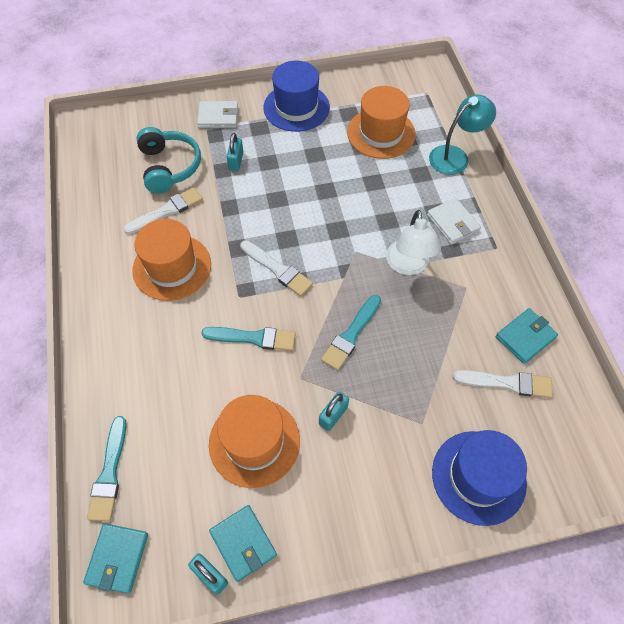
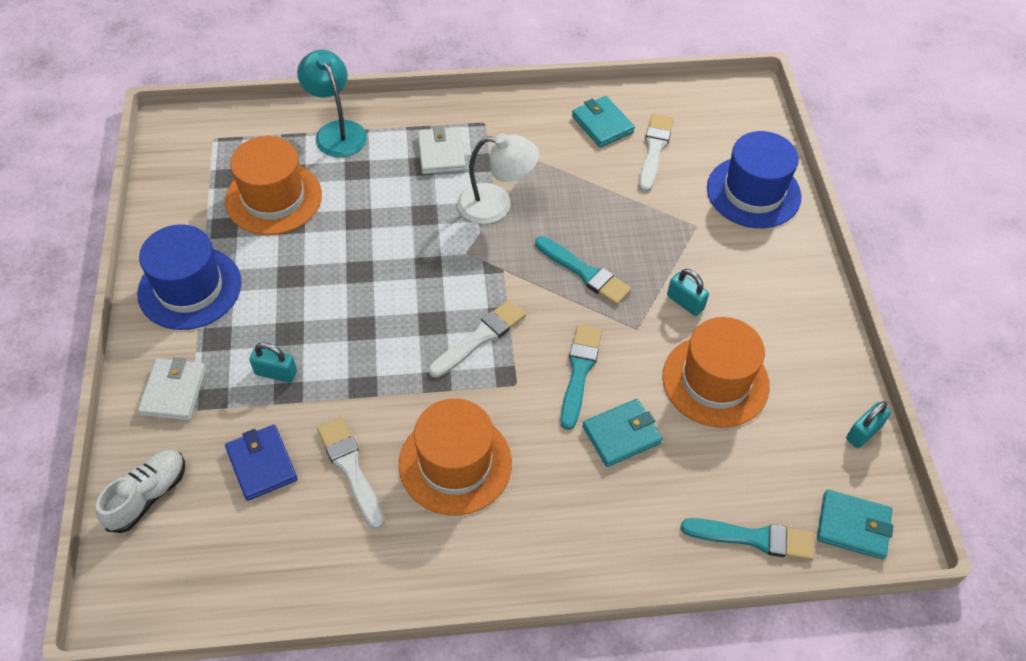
camera: 85 degrees left, 5 degrees down
turquoise headphones [136,127,201,194] -> blue wallet [225,425,297,501]
turquoise wallet [209,505,277,582] -> turquoise wallet moved to [582,399,663,467]
white wallet [427,198,481,245] -> white wallet turned 75 degrees counterclockwise [418,126,466,174]
none -> white shoe [96,450,185,533]

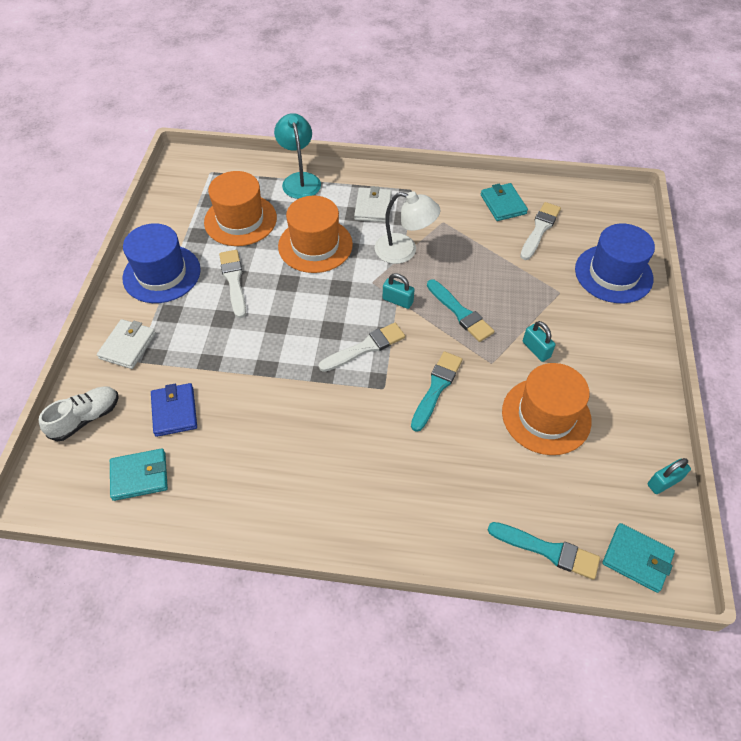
camera: 15 degrees right, 0 degrees up
turquoise padlock [250,342,297,383] -> turquoise padlock moved to [383,273,415,309]
white brush [317,418,384,529] -> white brush moved to [219,250,246,318]
orange hat [399,398,512,515] -> orange hat moved to [278,196,353,273]
turquoise wallet [582,399,663,467] -> turquoise wallet moved to [110,448,168,501]

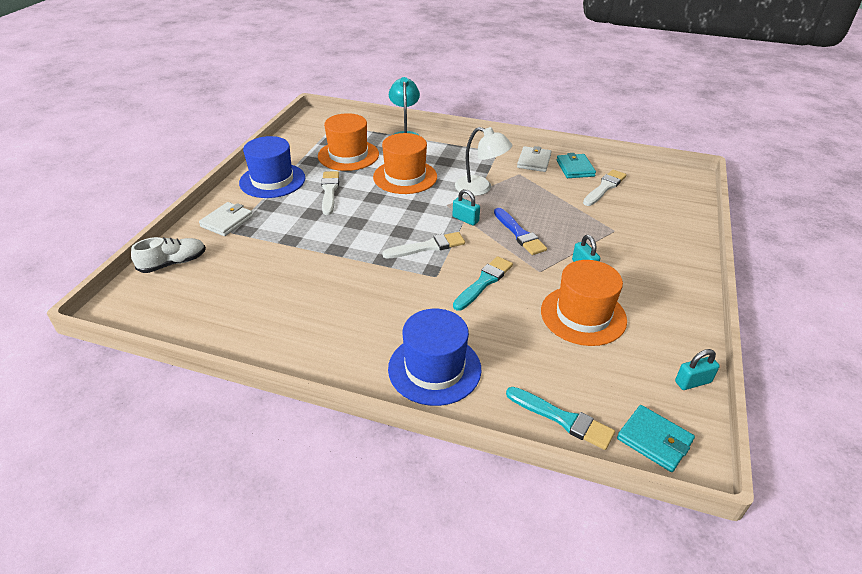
camera: 10 degrees right, 15 degrees down
turquoise wallet [110,448,168,501] -> none
blue wallet [151,383,197,437] -> none
white wallet [354,186,392,222] -> white wallet moved to [517,146,551,172]
turquoise brush [427,279,494,342] -> blue brush [494,208,547,255]
blue hat [575,223,655,303] -> blue hat moved to [388,309,481,406]

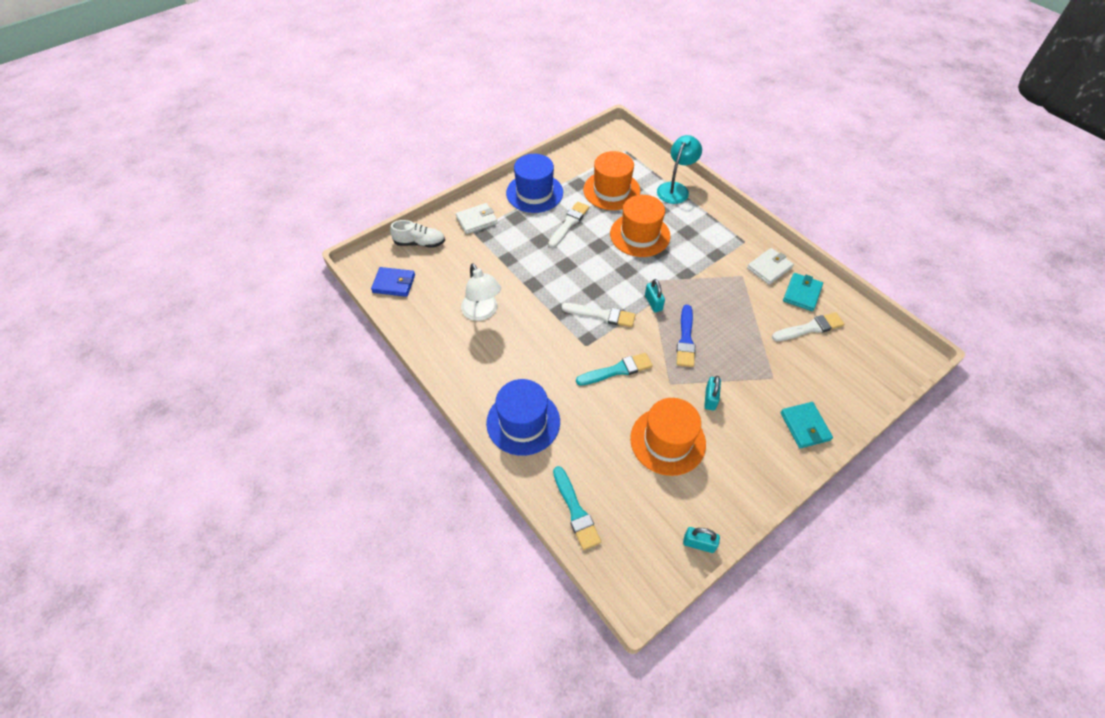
camera: 35 degrees right, 15 degrees up
white lamp [455,127,512,196] -> white lamp moved to [461,263,501,321]
turquoise wallet [617,405,695,472] -> turquoise wallet moved to [780,402,833,448]
none -> blue wallet [371,267,415,297]

